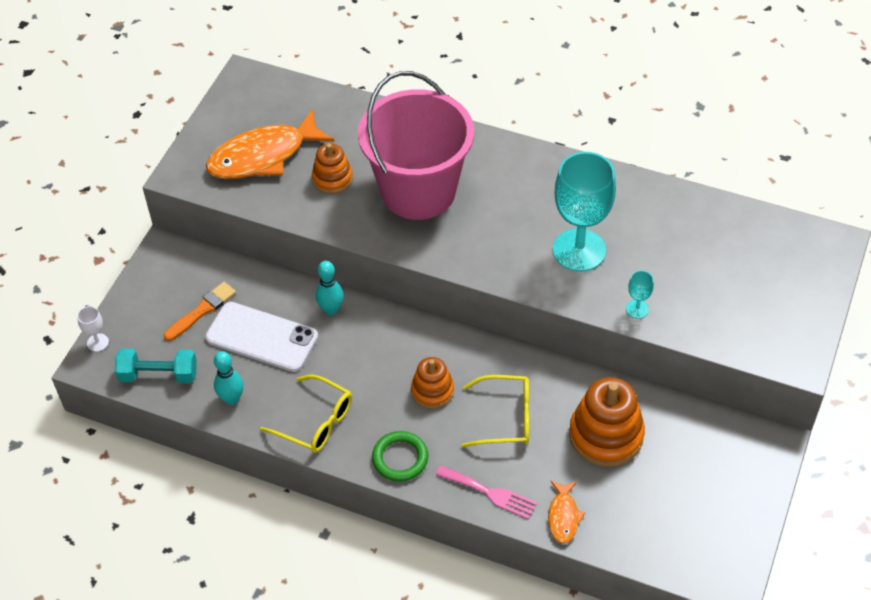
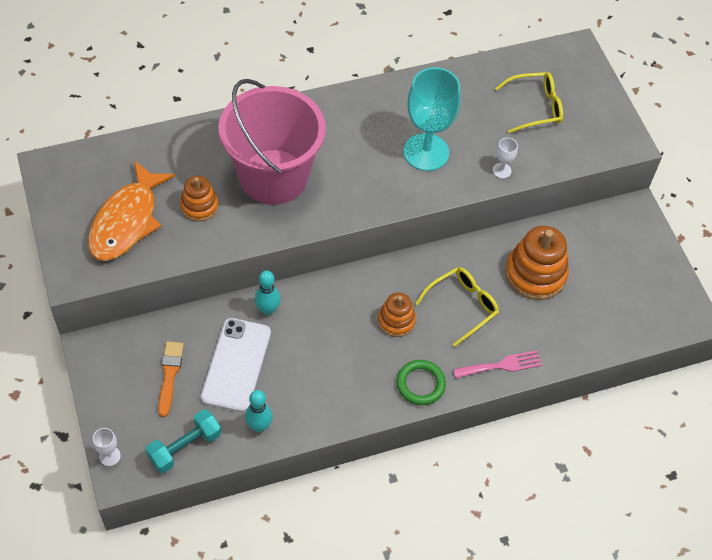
camera: 45 degrees left, 5 degrees up
white phone [205,302,318,372] -> white phone turned 60 degrees counterclockwise [201,318,271,412]
yellow glasses [260,374,352,453] -> yellow glasses moved to [495,72,563,133]
orange fish [548,481,585,544] -> none
turquoise goblet [626,270,654,319] -> white goblet [493,137,518,178]

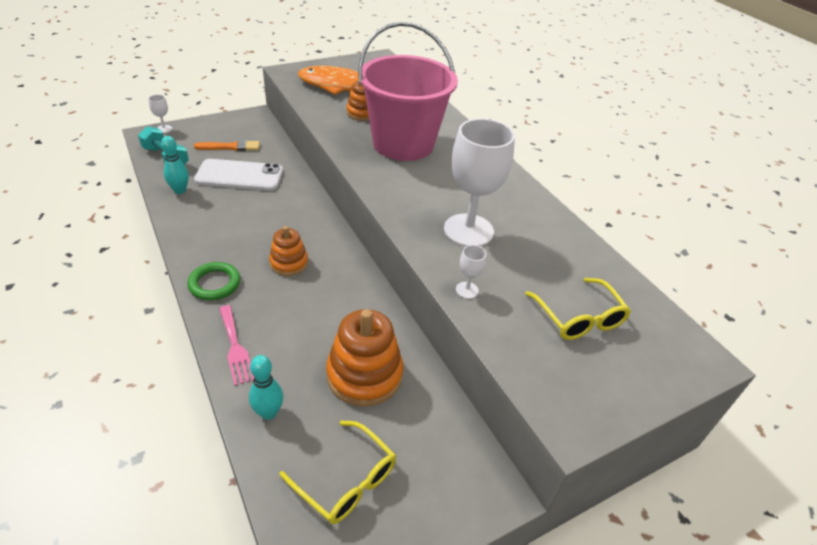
camera: 80 degrees right, 15 degrees down
turquoise bowling pin [255,271,280,315] -> turquoise bowling pin moved to [249,355,283,420]
turquoise goblet [403,67,461,171] -> white goblet [444,119,515,247]
yellow glasses [415,267,499,347] -> yellow glasses moved to [280,420,396,524]

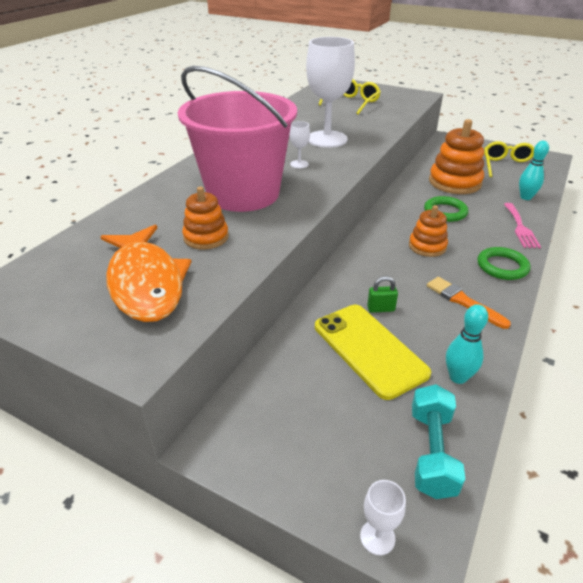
camera: 120 degrees left, 5 degrees down
orange brush [194,140,260,151] -> orange brush moved to [427,277,511,329]
white phone [194,159,283,191] -> yellow phone [315,305,431,400]
pink fork [219,305,254,386] -> pink fork turned 150 degrees clockwise [504,203,541,248]
white goblet [456,245,487,299] -> white goblet moved to [289,121,310,168]
none -> green padlock [367,276,398,313]
none -> green ring [424,196,468,222]

